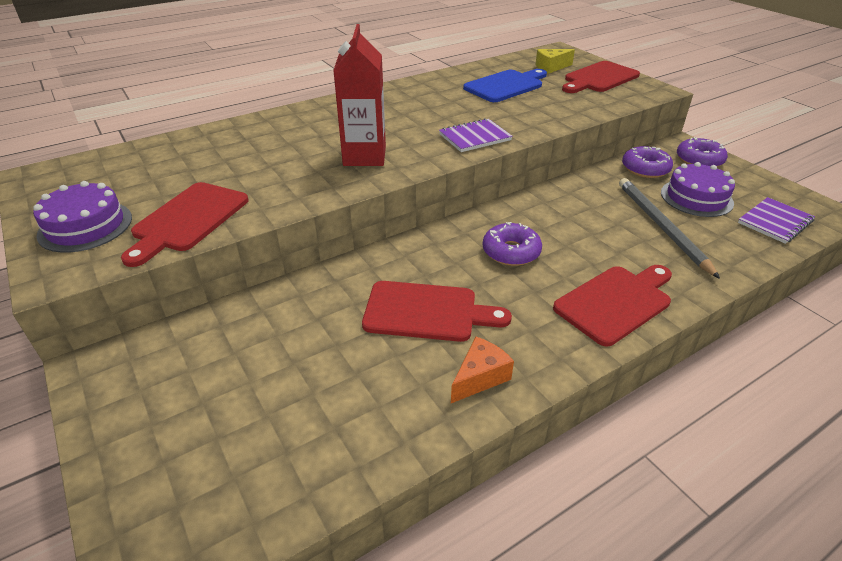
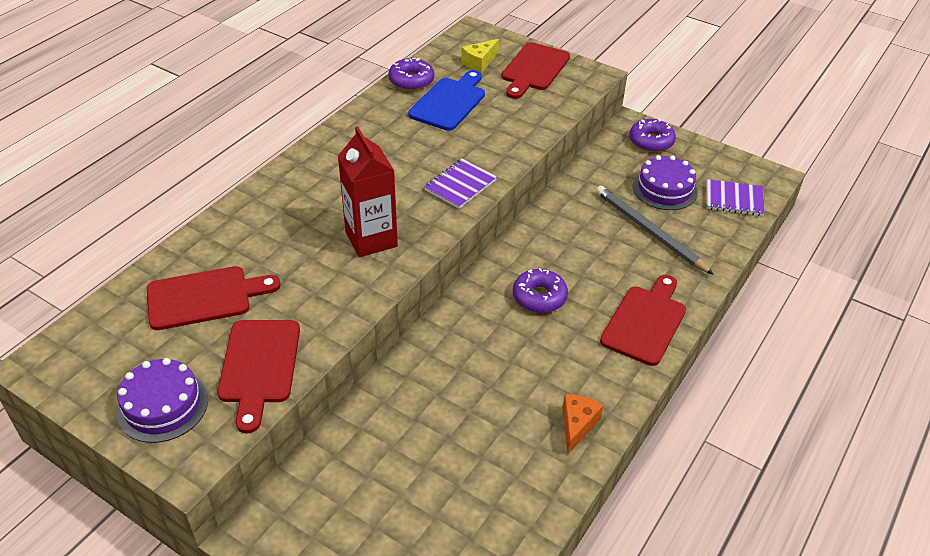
camera: 25 degrees left, 5 degrees up
red cutting board [362,281,512,342] -> red cutting board moved to [147,266,281,330]
purple donut [622,146,673,178] -> purple donut moved to [388,58,434,91]
purple notebook [738,197,815,244] -> purple notebook turned 75 degrees clockwise [707,179,765,216]

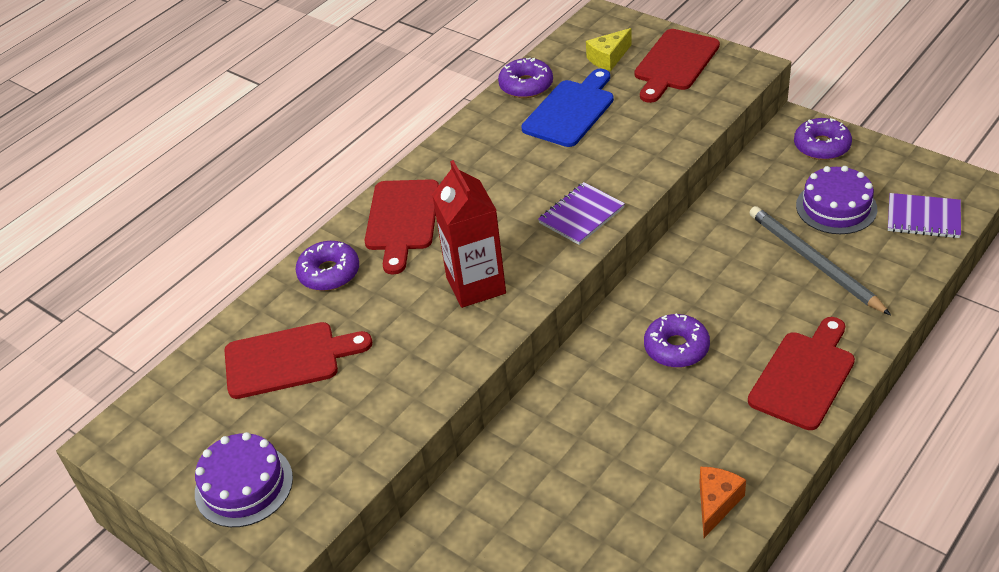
camera: 10 degrees right, 0 degrees up
red cutting board [217,320,300,433] -> red cutting board moved to [365,179,439,275]
none -> purple donut [296,241,359,291]

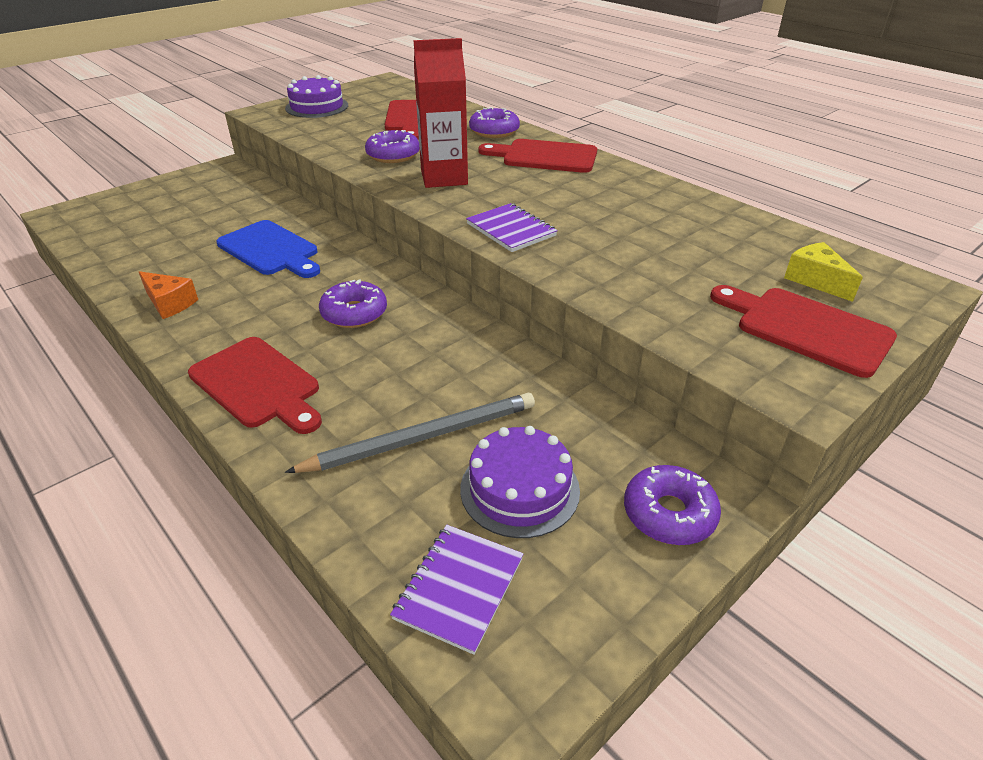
camera: 95 degrees right, 5 degrees down
purple donut [498,58,553,98] -> purple donut moved to [365,130,420,163]
blue cutting board [521,69,614,147] -> blue cutting board moved to [216,220,320,278]

